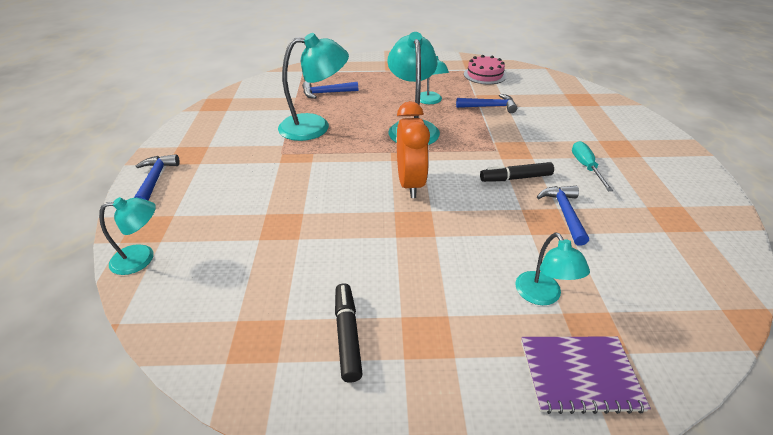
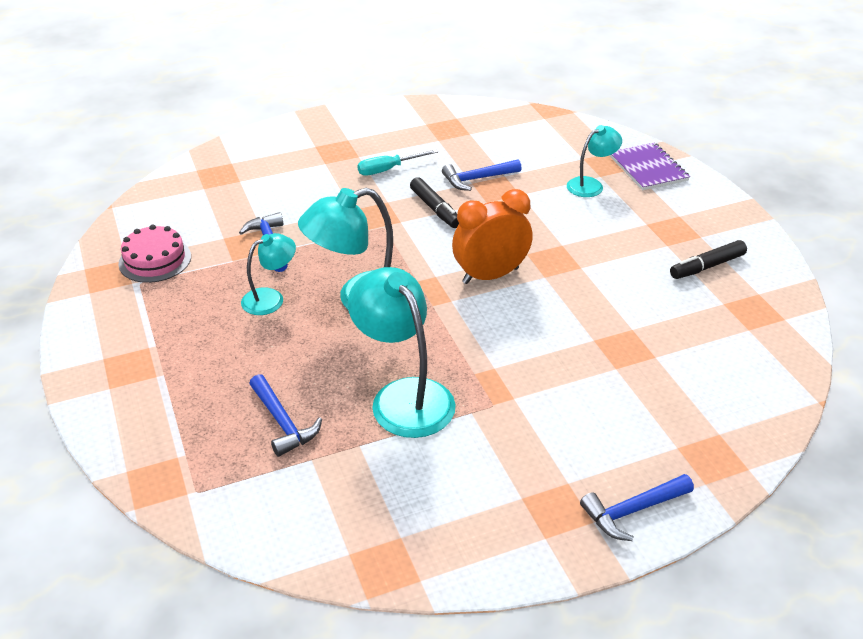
camera: 110 degrees left, 0 degrees up
turquoise lamp [99,197,156,275] -> none

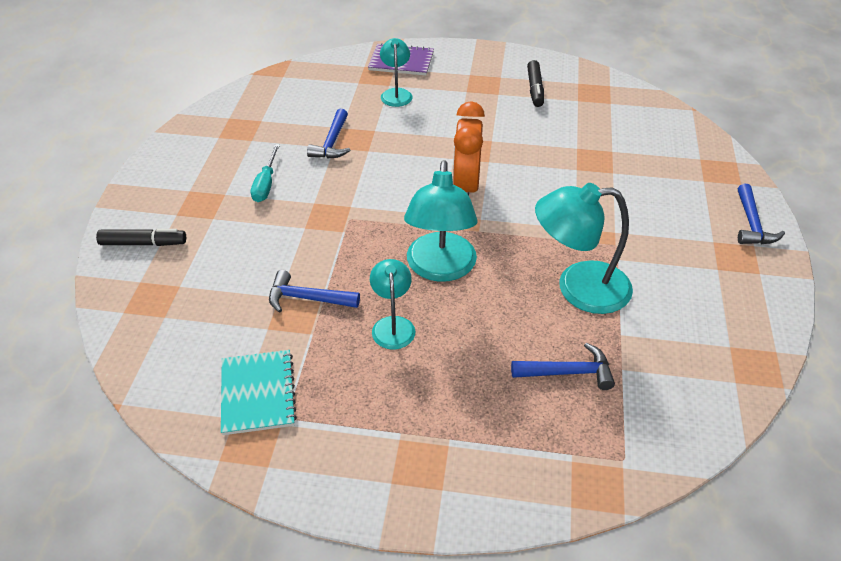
camera: 60 degrees left, 5 degrees up
pink cake [118,225,191,283] -> turquoise notebook [221,350,297,435]
black marker [410,177,459,228] -> black marker moved to [96,229,186,246]

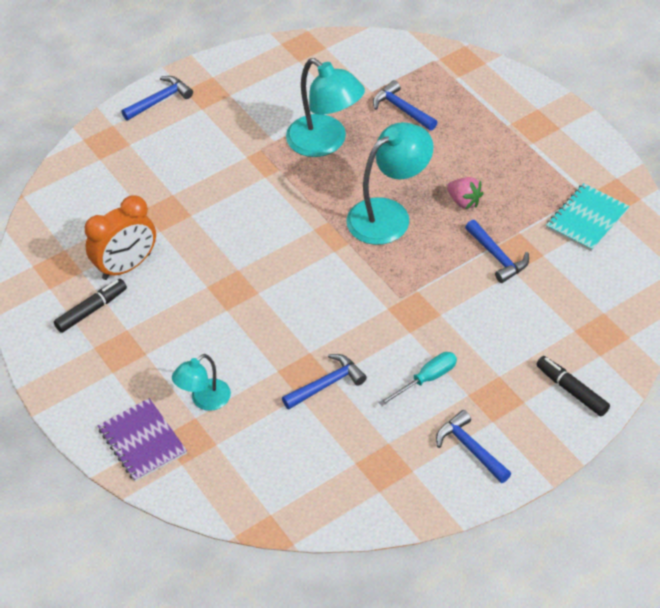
camera: 130 degrees left, 5 degrees up
turquoise lamp [370,259,415,349] -> pink strawberry [447,177,484,209]
orange clock [453,101,485,196] -> orange clock moved to [84,195,156,280]
none -> blue hammer [436,410,511,483]

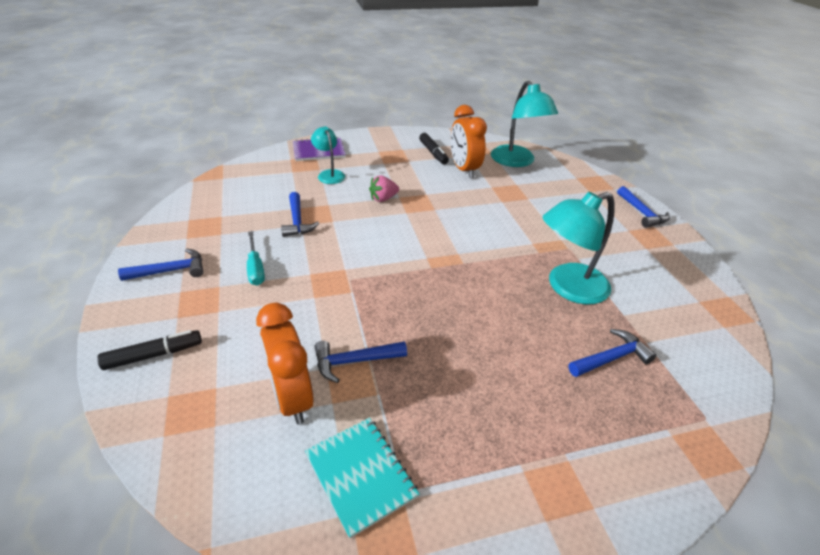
camera: 105 degrees right, 10 degrees down
turquoise lamp [347,122,433,245] -> turquoise lamp moved to [491,81,558,167]
pink strawberry [447,177,484,209] -> pink strawberry moved to [369,176,399,202]
none -> orange clock [256,303,314,424]

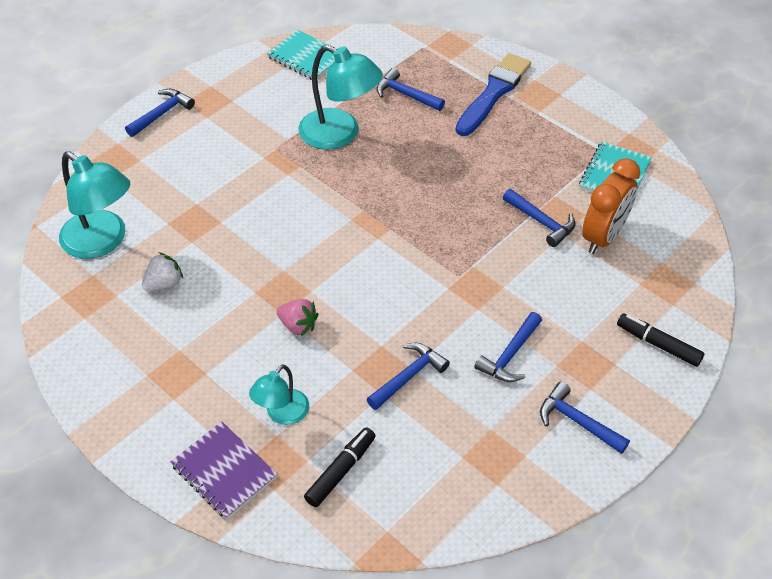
camera: 120 degrees left, 10 degrees up
turquoise screwdriver [247,231,265,286] -> blue hammer [474,312,542,382]
black marker [419,133,449,164] -> black marker moved to [304,427,375,507]
orange clock [451,105,487,178] -> white strawberry [142,252,183,291]
turquoise lamp [491,81,558,167] -> turquoise lamp turned 90 degrees clockwise [59,152,130,259]
none -> turquoise notebook [267,30,335,80]
none -> blue brush [455,53,531,136]

